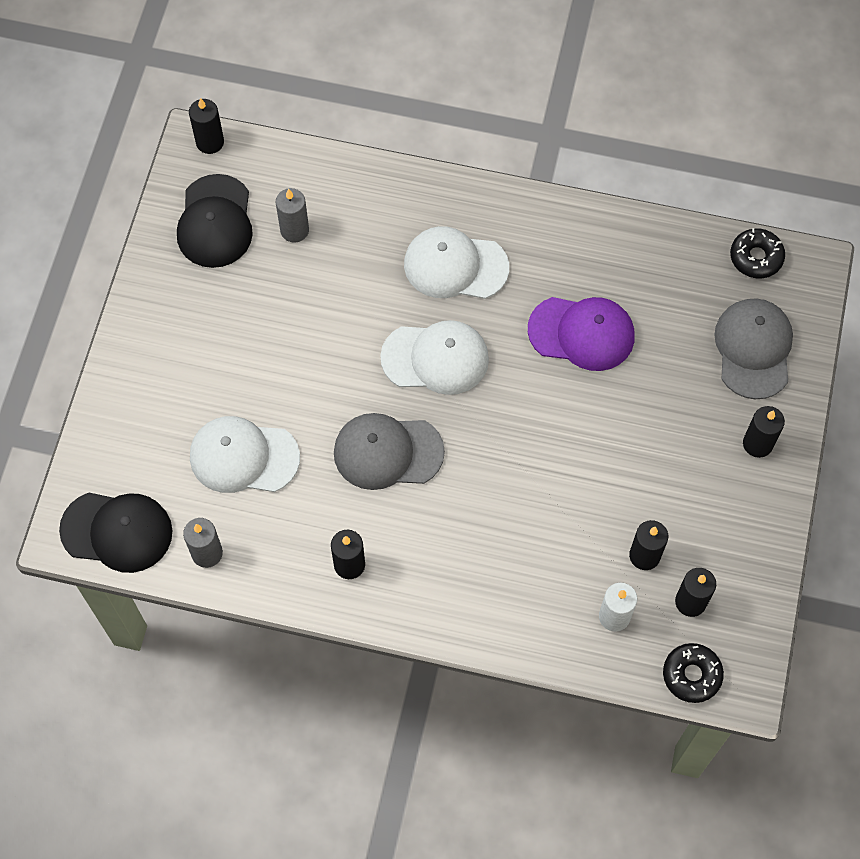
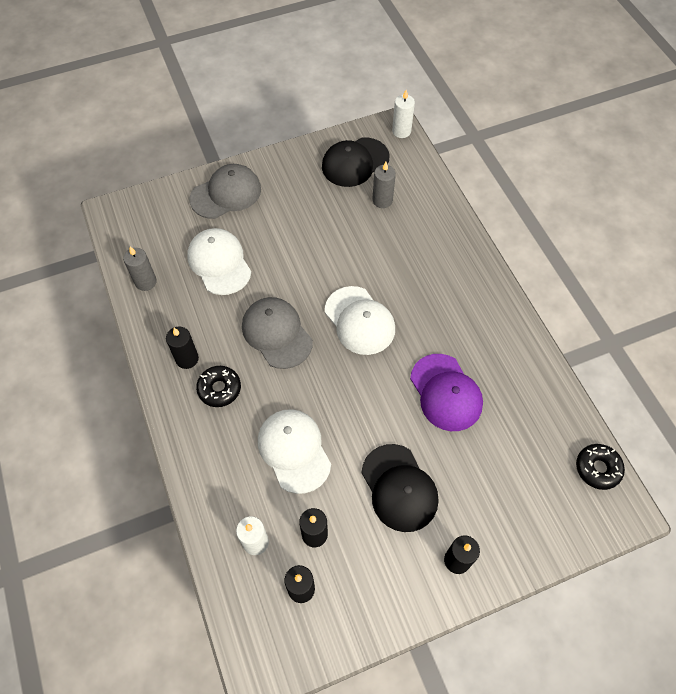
camera: 55 degrees right, 5 degrees down
black cap [59,493,173,573] -> black cap moved to [361,444,439,532]
black candle [189,98,224,154] -> white candle [392,90,415,138]
white cap [404,226,509,299] -> white cap moved to [258,409,331,494]
black donut [663,643,724,703] -> black donut moved to [196,366,241,407]
grey cap [714,298,793,399] -> grey cap moved to [190,164,261,219]

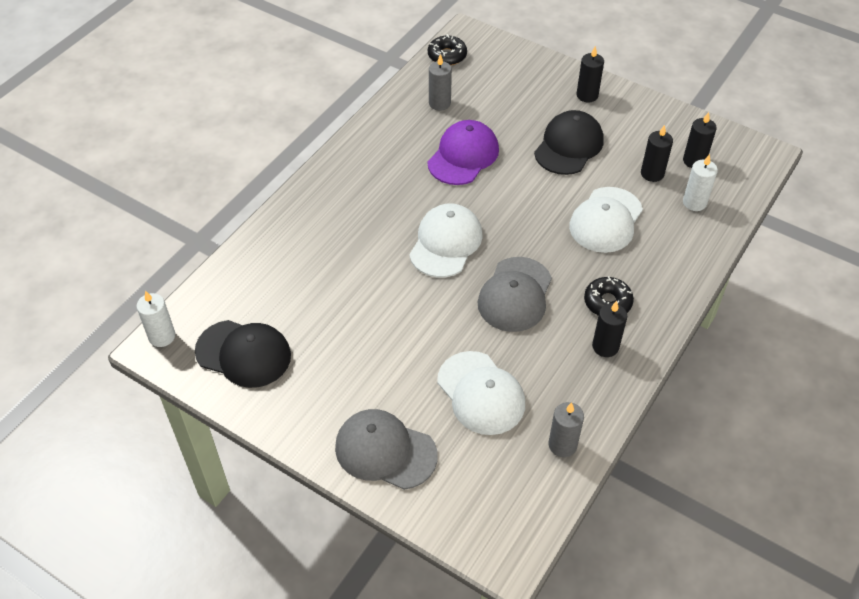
camera: 125 degrees left, 10 degrees down
white cap [187,228,252,295] -> white cap turned 60 degrees counterclockwise [437,351,525,435]
grey candle [372,162,396,208] -> grey candle moved to [429,54,452,111]

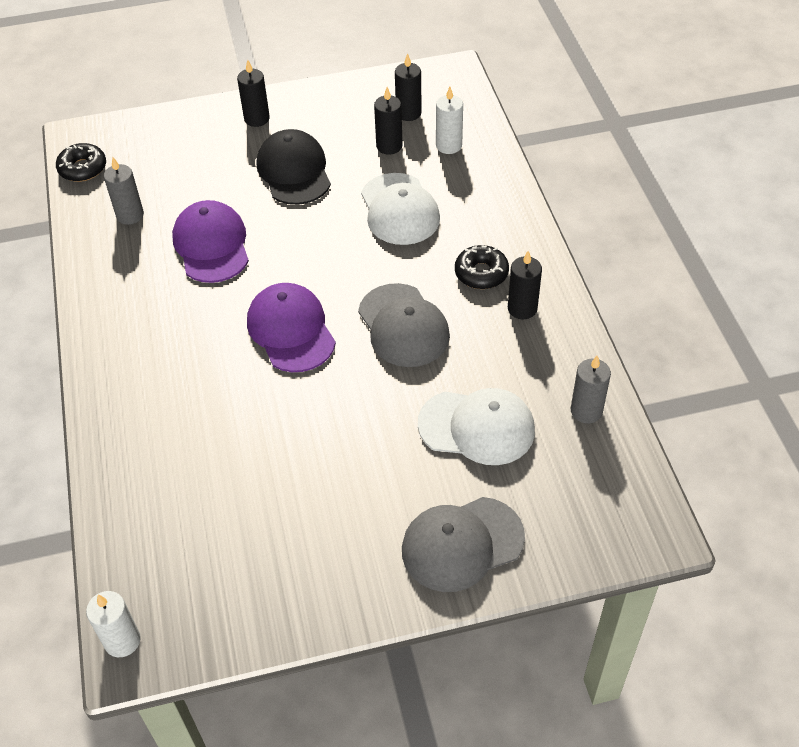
camera: 45 degrees left, 0 degrees up
black cap [195,320,291,388] -> none
white cap [409,203,483,278] -> purple cap [247,283,336,372]

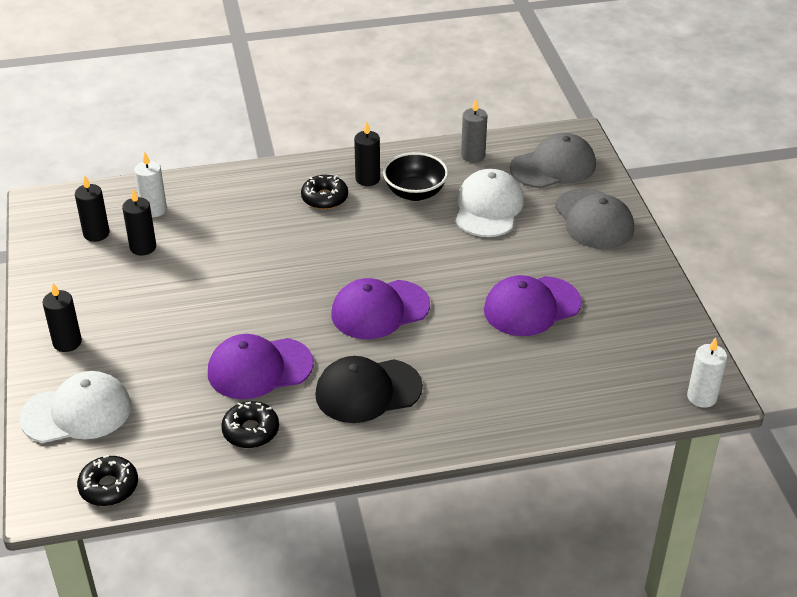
camera: 90 degrees left, 10 degrees down
grey candle [104,157,144,225] -> none
black cap [257,129,331,205] -> black cap moved to [315,356,423,423]
grey cap [358,283,450,367] -> grey cap moved to [510,133,596,188]
white cap [361,173,440,245] -> white cap moved to [19,371,131,443]
none -> black donut [221,401,279,448]
none -> black bowl [383,152,448,201]
none -> purple cap [484,275,582,336]

